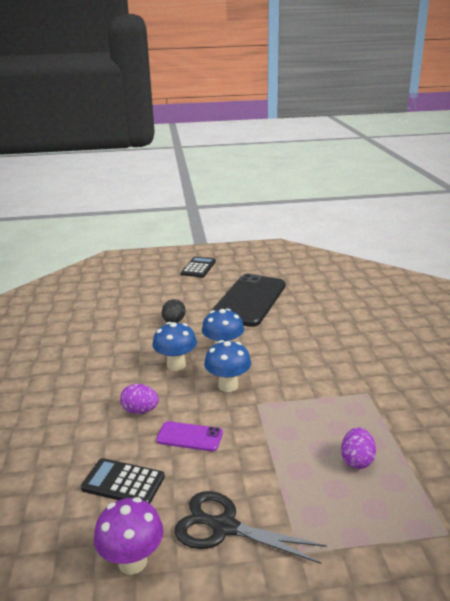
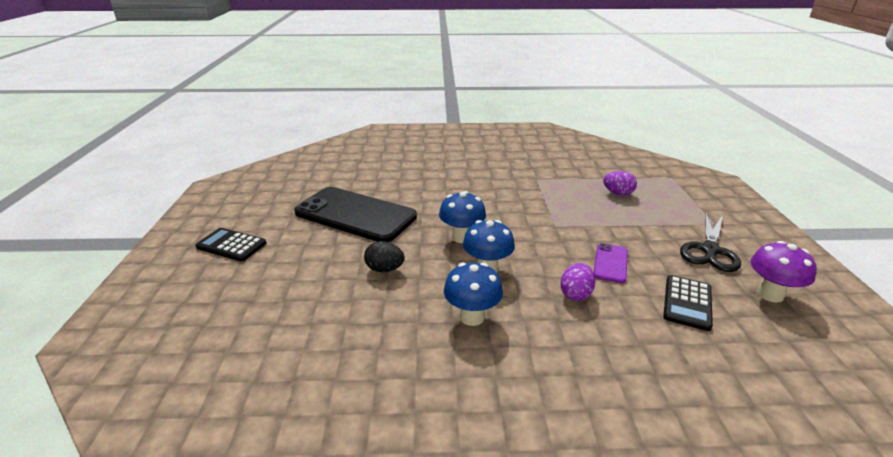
camera: 85 degrees left, 5 degrees up
blue mushroom [204,340,251,392] -> blue mushroom moved to [444,263,503,326]

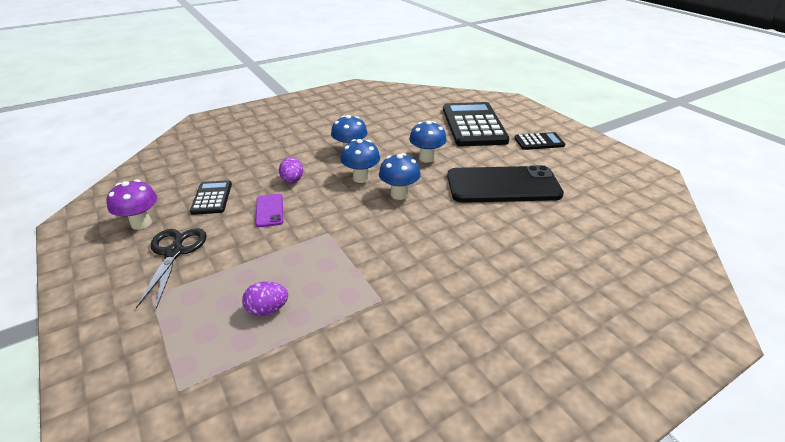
camera: 150 degrees right, 5 degrees up
black egg [364,241,405,272] -> blue mushroom [409,121,447,163]
none -> black calculator [443,102,509,146]

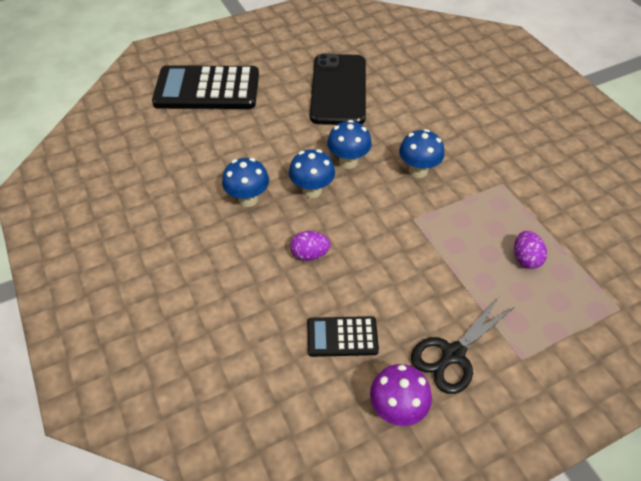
camera: 85 degrees left, 15 degrees up
black scissors [136,228,206,309] -> black scissors turned 45 degrees counterclockwise [411,297,513,394]
purple phone [255,194,283,227] -> none
blue mushroom [409,121,447,163] -> blue mushroom moved to [399,129,444,178]
black calculator [514,132,565,150] -> none

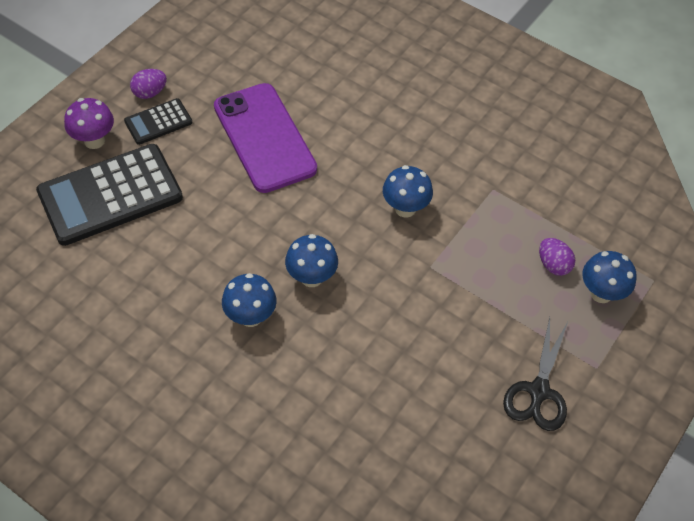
camera: 30 degrees left, 5 degrees up
purple egg [290,231,331,261] -> purple egg moved to [130,69,167,99]
black calculator [308,316,379,357] -> black calculator moved to [124,98,192,145]
black phone [310,53,366,125] -> purple phone [214,83,317,193]
blue mushroom [327,120,372,169] -> blue mushroom moved to [582,251,636,303]
purple mushroom [370,364,432,426] -> purple mushroom moved to [64,98,114,149]

